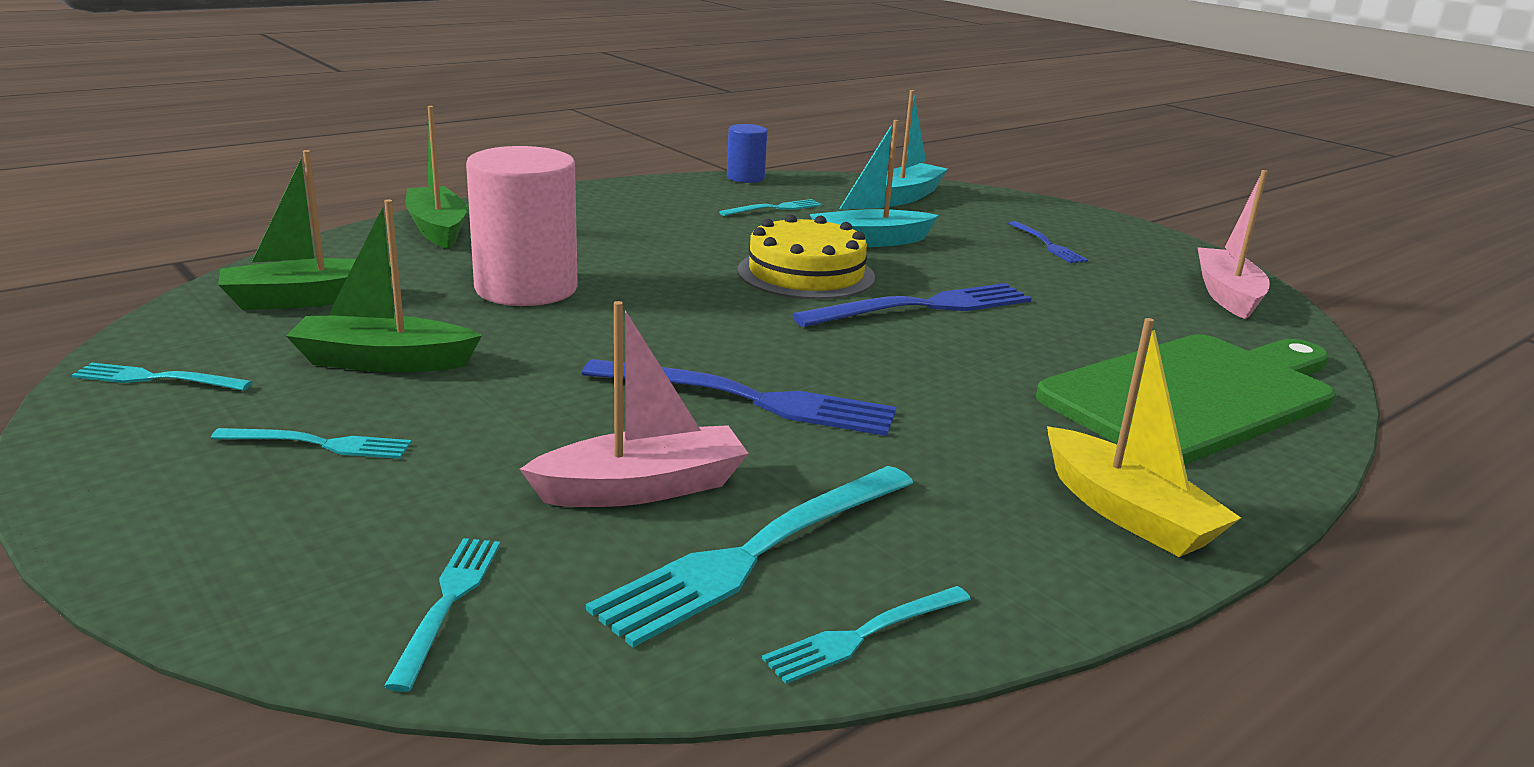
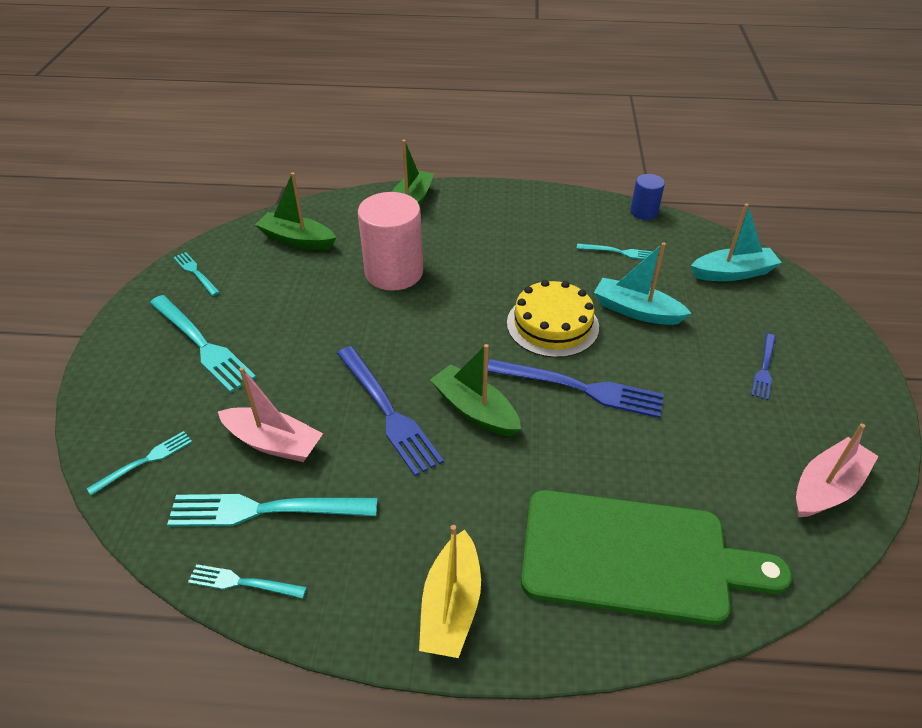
camera: 45 degrees right, 20 degrees up
turquoise fork [211,428,412,459] -> turquoise fork [150,295,256,393], size x1.86
green boat [286,199,482,372] -> green boat moved to [430,344,521,437]

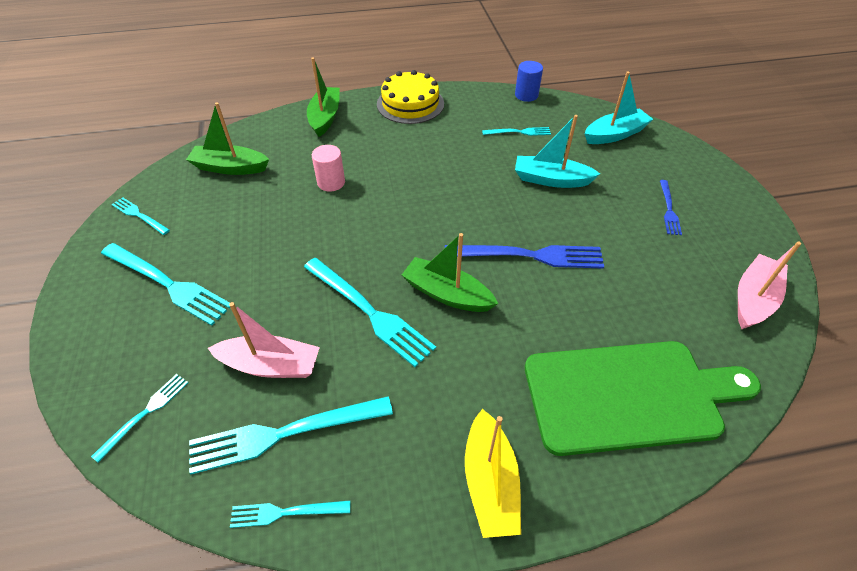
camera: 15 degrees left, 5 degrees up
blue fork [337,346,444,476] -> turquoise fork [304,258,436,367]
pink cylinder [358,192,423,291] -> pink cylinder [312,145,345,192], size x0.52
yellow cake [507,280,599,358] -> yellow cake moved to [377,70,444,124]

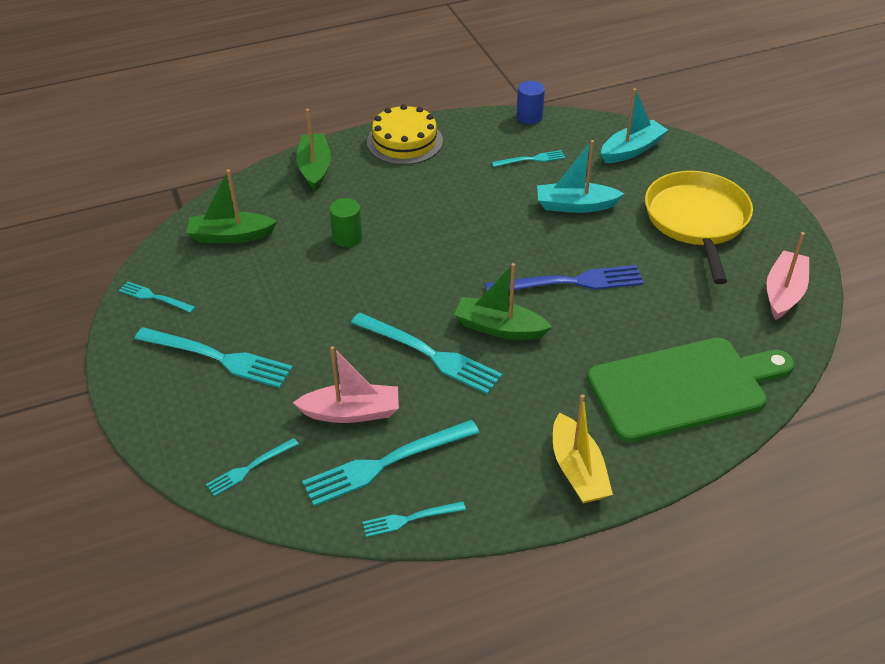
camera: 10 degrees left, 5 degrees down
turquoise fork [91,374,188,463] -> turquoise fork turned 150 degrees counterclockwise [206,438,299,496]
pink cylinder [312,145,345,192] -> green cylinder [329,198,362,247]
blue fork [660,180,682,235] -> yellow pan [645,171,753,284]

